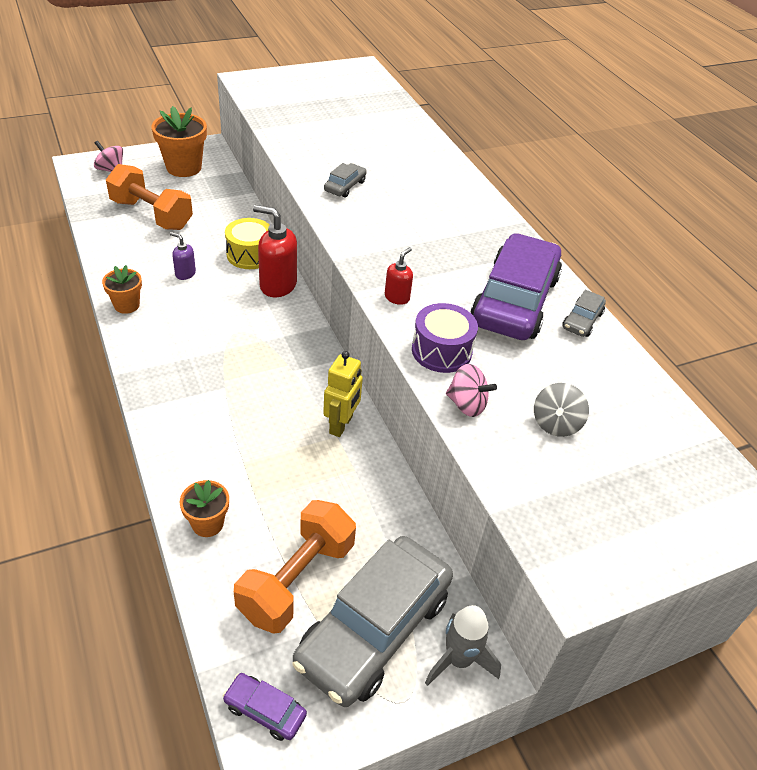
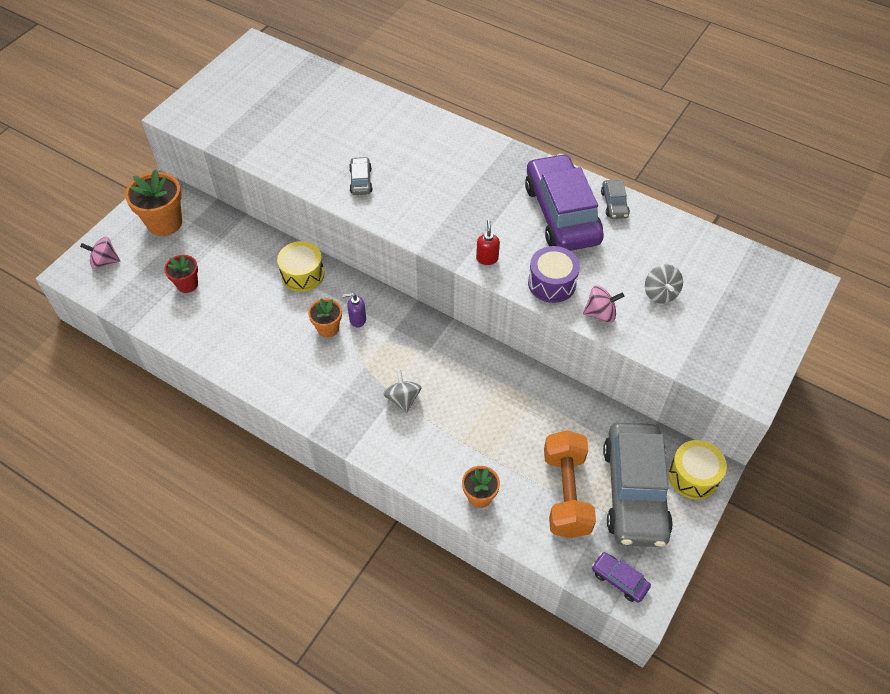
camera: 30 degrees left, 10 degrees up
orange flower pot [102,265,142,314] -> orange flower pot moved to [308,298,342,338]
orange dumbbell [106,164,193,230] -> red flower pot [164,255,198,293]
purple soap dispenser [170,232,196,280] -> purple soap dispenser moved to [343,293,366,327]
purple car [223,673,307,741] -> purple car turned 45 degrees clockwise [592,552,651,602]
red soap dispenser [253,205,297,297] -> none
yellow robot [323,351,363,437] -> none
grey rocket [425,605,501,686] -> yellow drum [668,440,727,500]
none -> grey spinning top [383,369,422,413]

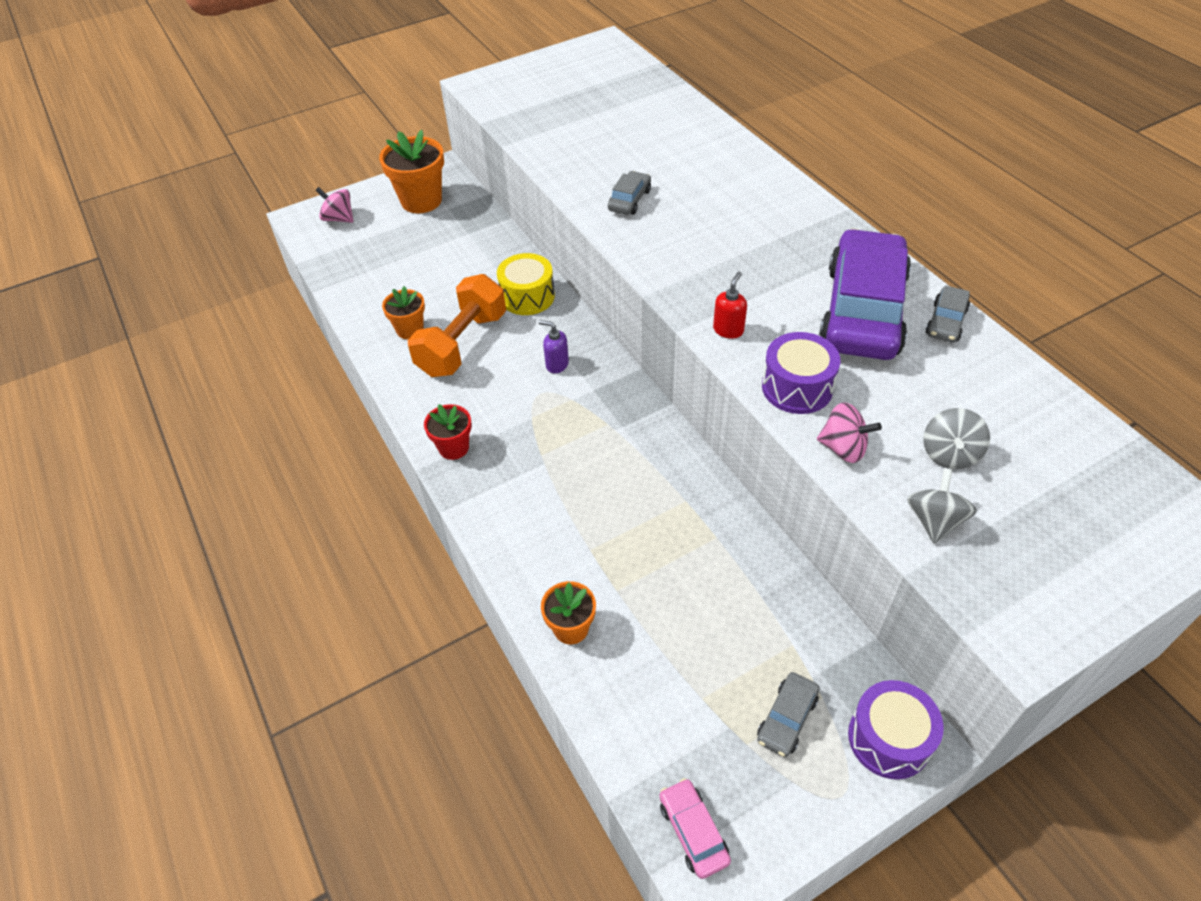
camera: 30 degrees right, 5 degrees down
red flower pot [164,255,198,293] -> red flower pot moved to [424,404,472,460]
orange flower pot [308,298,342,338] -> orange flower pot moved to [382,286,425,339]
grey spinning top [383,369,422,413] -> grey spinning top moved to [907,469,977,544]
orange dumbbell [544,430,596,538] -> orange dumbbell moved to [408,274,506,377]
purple car [592,552,651,602] -> pink car [659,778,731,879]
grey car [603,422,673,547] -> grey car [757,672,820,757], size x0.42
yellow drum [668,440,727,500] -> purple drum [848,680,944,779]

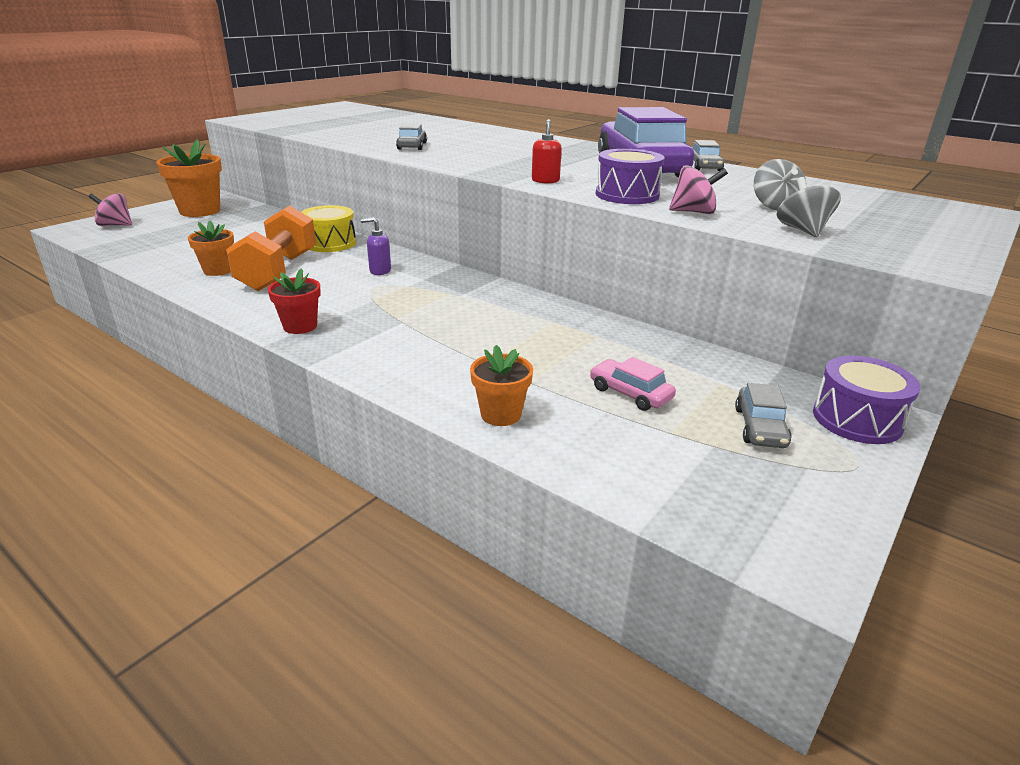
camera: 25 degrees left, 20 degrees down
pink car [659,778,731,879] -> pink car moved to [590,357,676,411]

